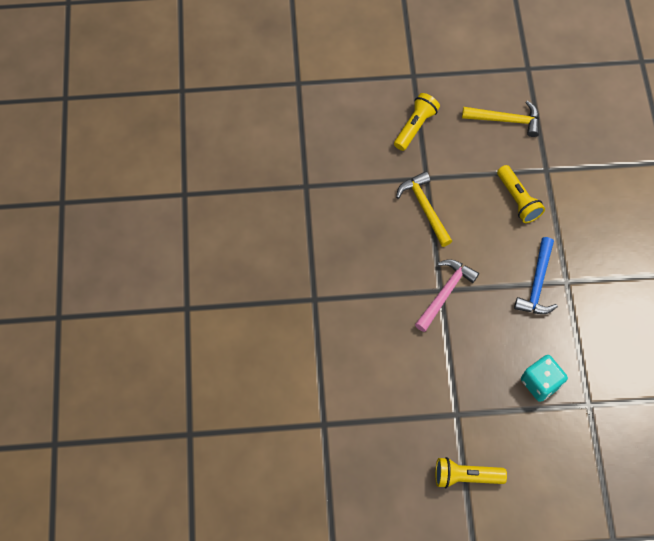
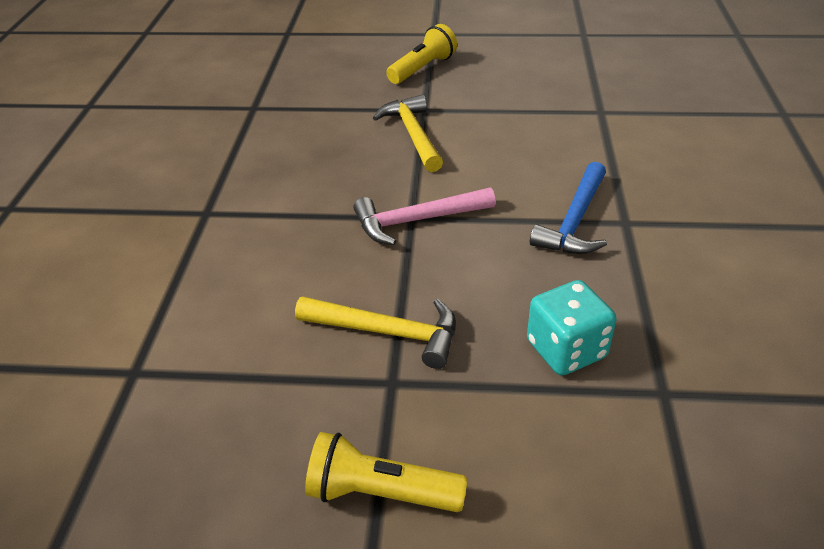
camera: 10 degrees right, 25 degrees down
pink hammer [415,259,479,332] -> pink hammer turned 150 degrees counterclockwise [353,187,496,245]
yellow hammer [462,101,539,137] -> yellow hammer moved to [295,296,456,369]
yellow flashlight [497,165,545,223] -> none

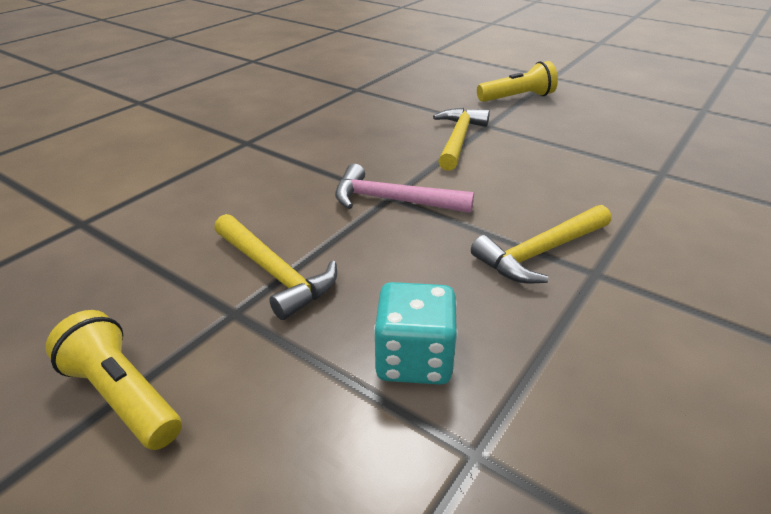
camera: 30 degrees right, 5 degrees down
blue hammer [530,162,607,254] -> yellow hammer [471,205,611,283]

